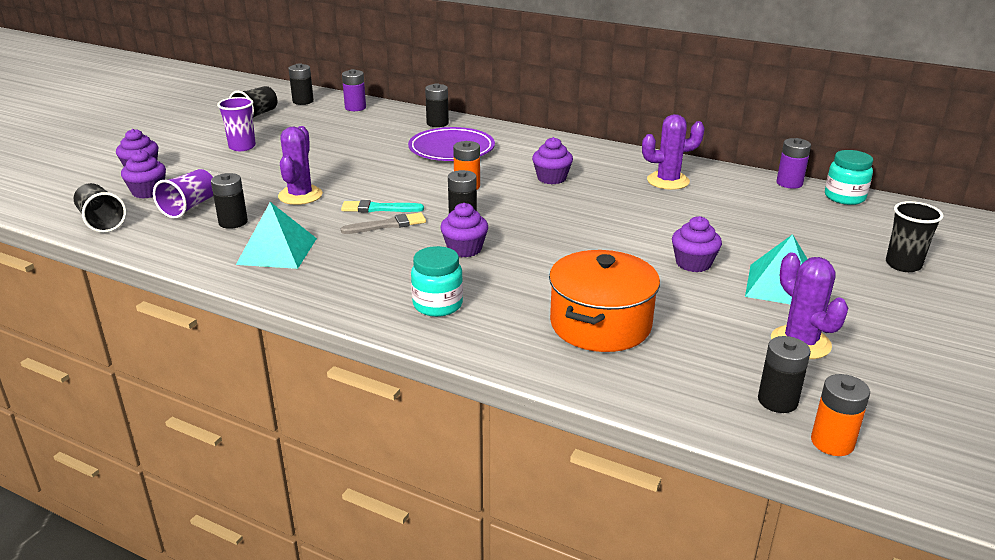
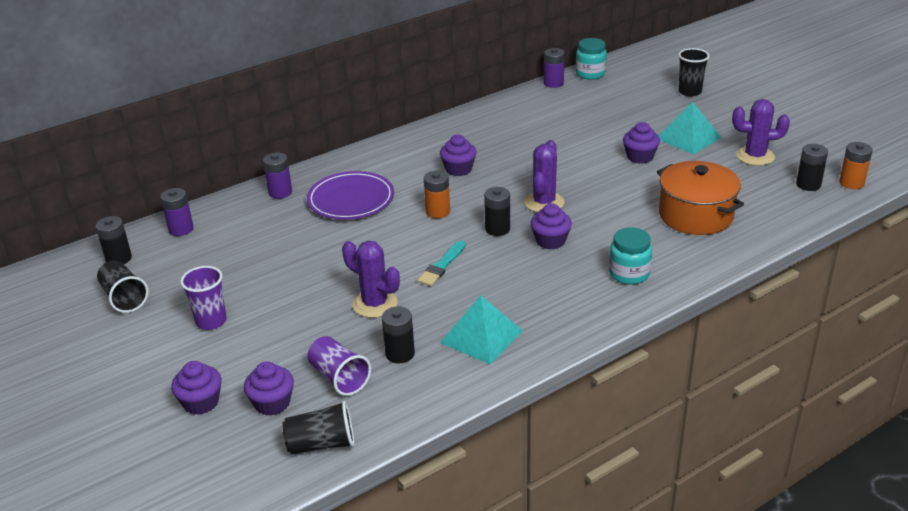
camera: 60 degrees left, 5 degrees up
grey brush [341,212,426,234] -> none
black battery [425,83,449,127] -> purple battery [263,152,292,199]
purple cactus [642,114,705,190] -> purple cactus moved to [524,140,564,213]

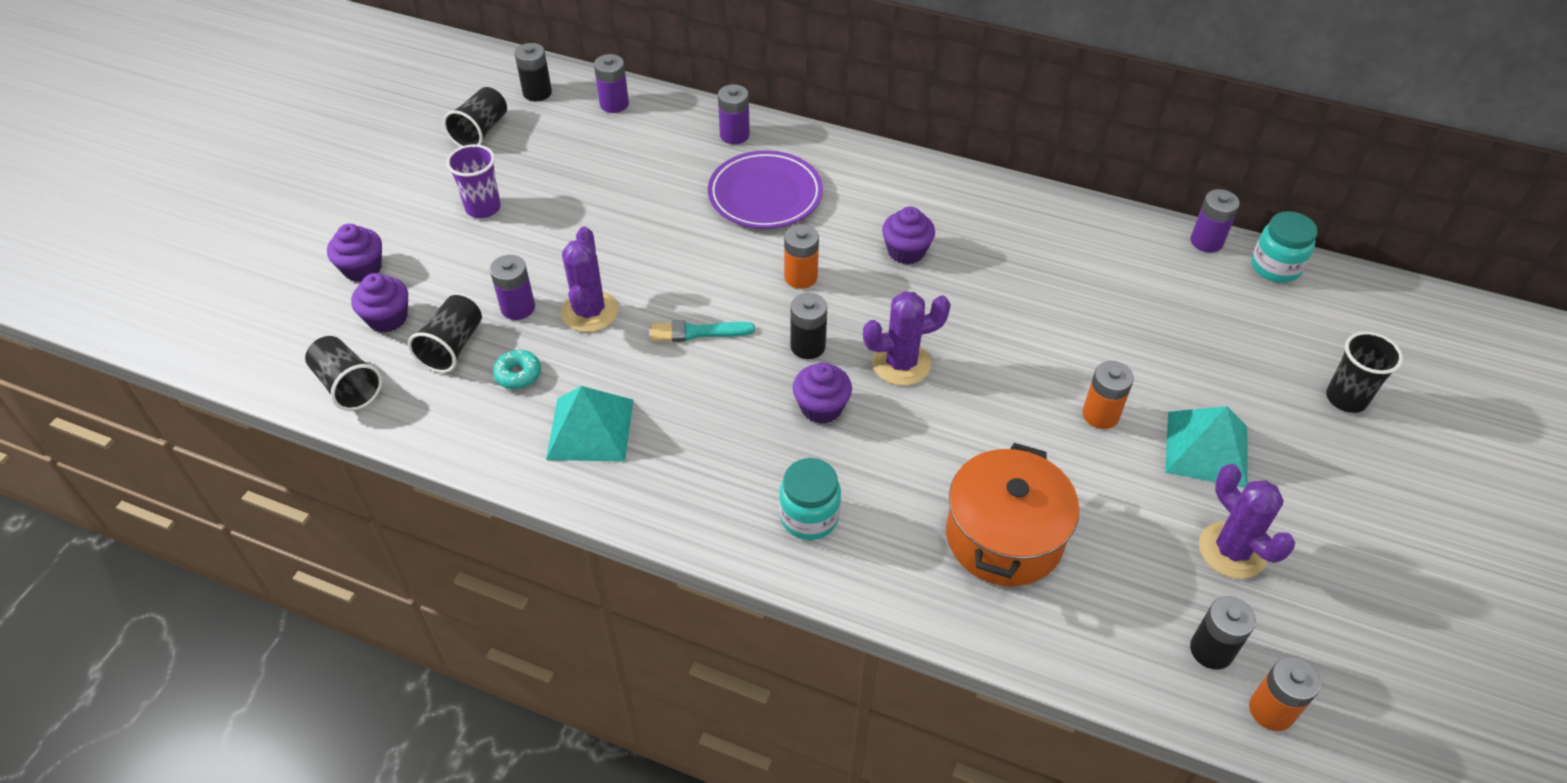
camera: 55 degrees right, 15 degrees up
purple cup [307,336,371,396] -> black cup [408,295,482,373]
black battery [382,307,415,363] -> turquoise donut [493,350,541,389]
purple cupcake [623,122,660,164] -> orange battery [1082,361,1134,429]
none -> purple battery [490,255,535,320]

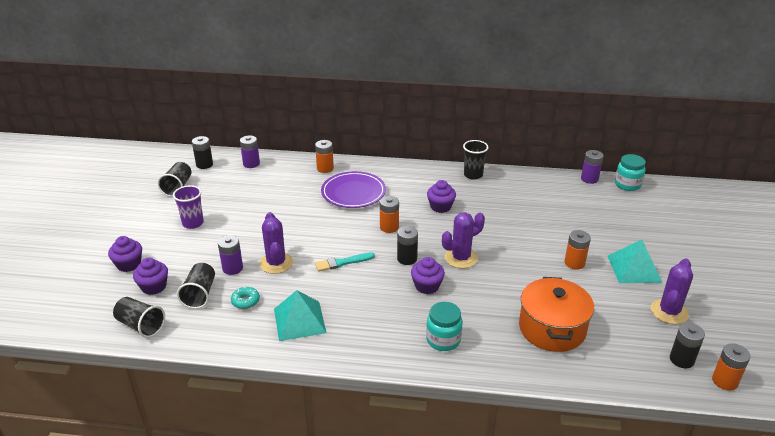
camera: 15 degrees left, 15 degrees down
purple battery [718,84,750,144] -> orange battery [315,140,334,173]
purple cactus [1199,464,1295,579] -> purple cactus turned 75 degrees clockwise [651,258,693,324]
black cup [1326,332,1403,413] -> black cup moved to [463,140,489,180]

